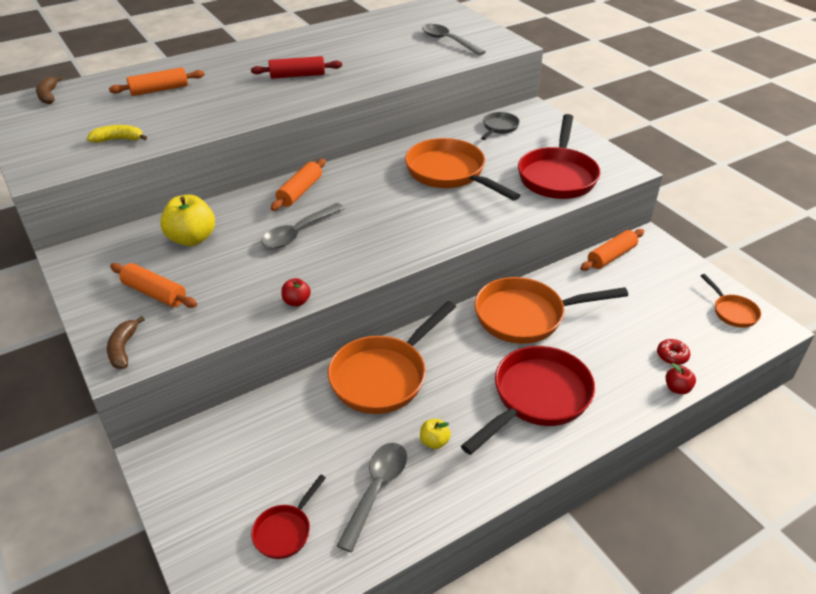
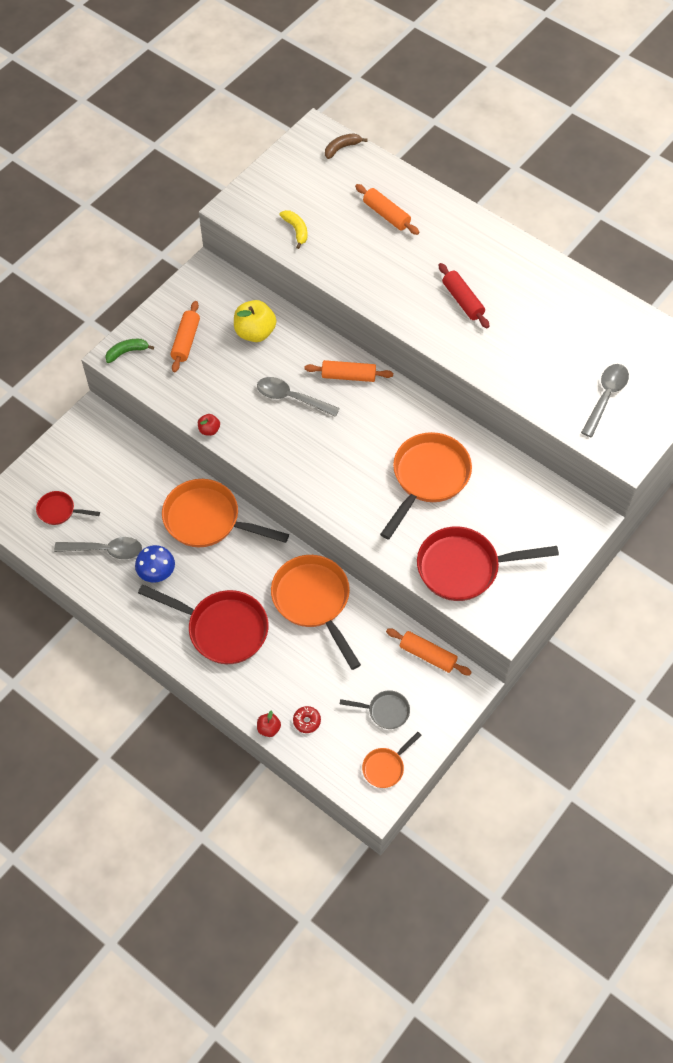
camera: 70 degrees right, 20 degrees up
brown banana [107,316,145,369] -> green banana [105,339,154,363]
yellow apple [420,419,451,449] -> blue mushroom [135,545,175,583]
grey pan [481,112,520,140] -> grey pan moved to [340,690,410,729]

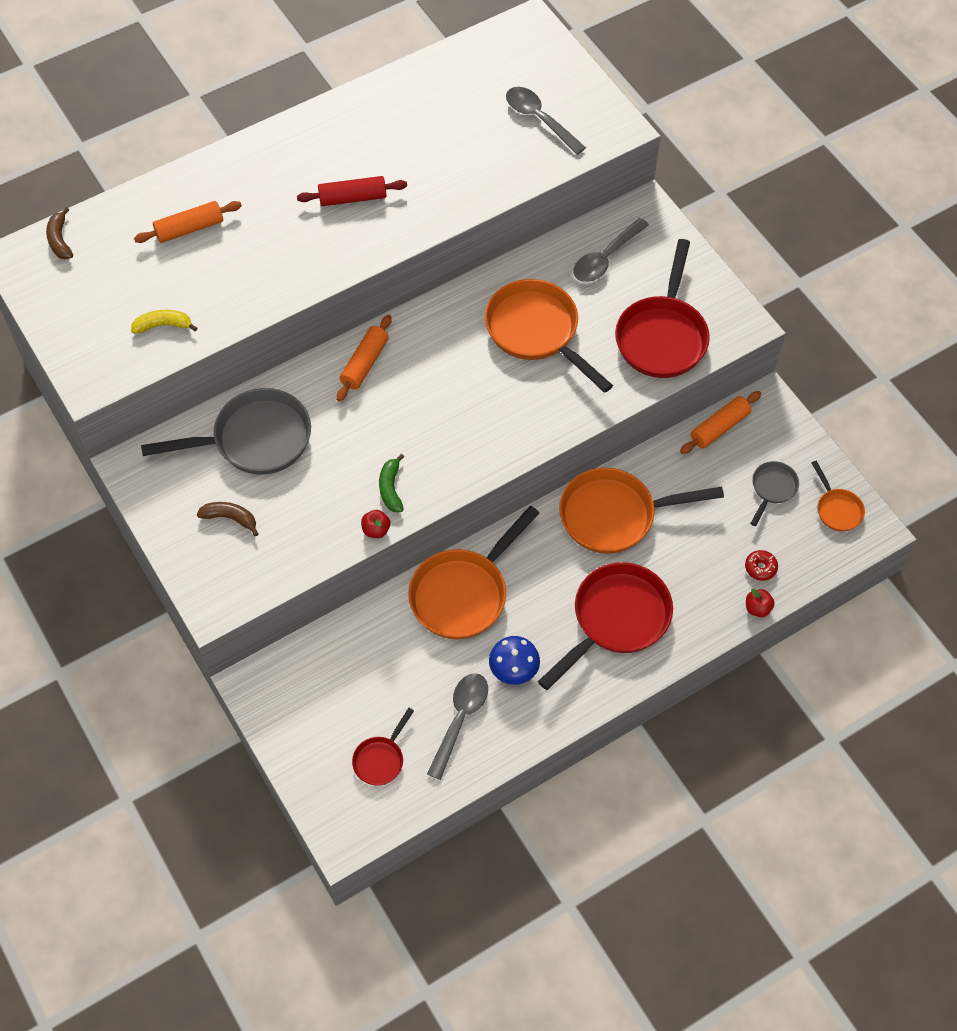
camera: 70 degrees left, 0 degrees up
green banana [105,339,154,363] -> green banana moved to [379,454,404,512]
orange rolling pin [170,301,200,372] -> brown banana [197,502,259,536]
yellow apple [234,300,276,342] -> grey pan [141,388,311,475]
grey spoon [257,377,340,417] -> grey spoon moved to [573,218,649,282]

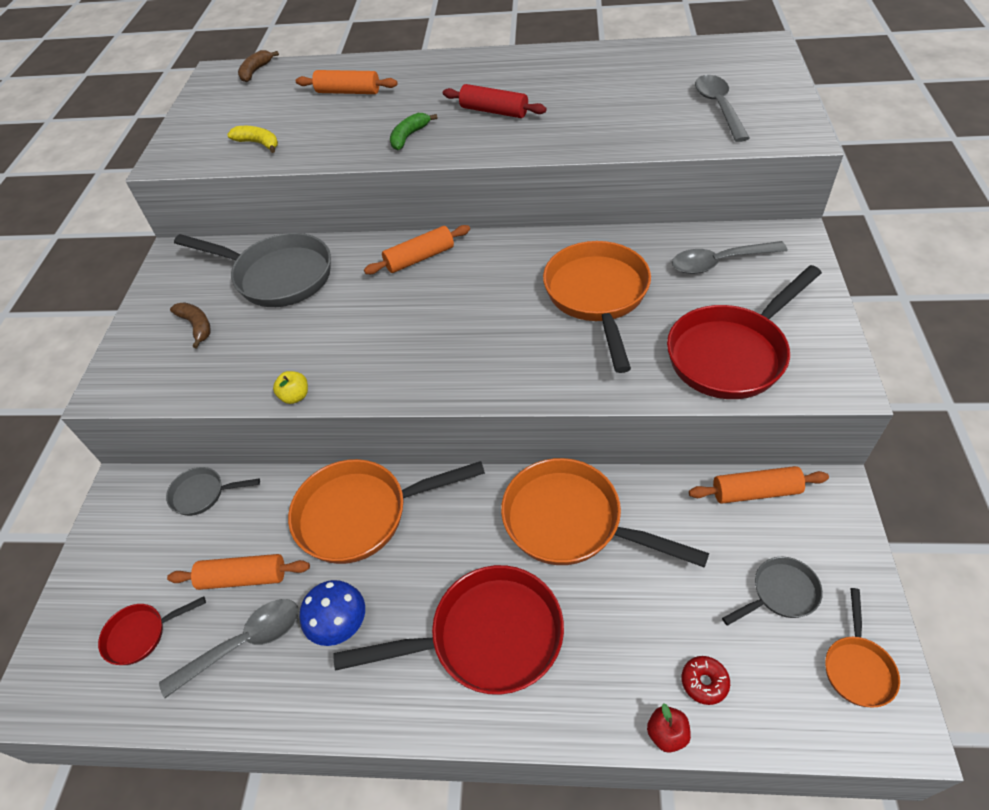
camera: 40 degrees right, 10 degrees down
red apple [361,510,391,538] -> yellow apple [273,371,308,404]
green banana [379,454,404,512] -> green banana moved to [390,113,438,150]
none -> grey pan [166,467,260,516]
none -> orange rolling pin [167,554,310,590]

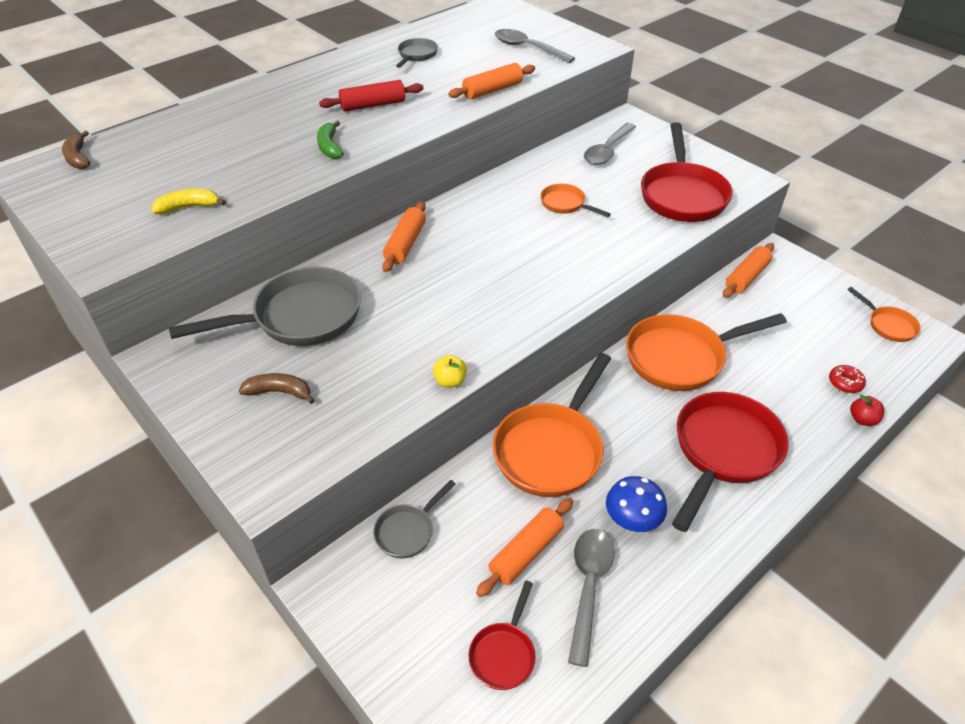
camera: 50 degrees left, 5 degrees down
orange rolling pin [296,70,398,94] -> orange rolling pin moved to [448,63,535,99]
orange pan [543,241,651,373] -> orange pan [540,184,611,217], size x0.50
grey pan [722,557,823,626] -> grey pan moved to [396,38,438,68]

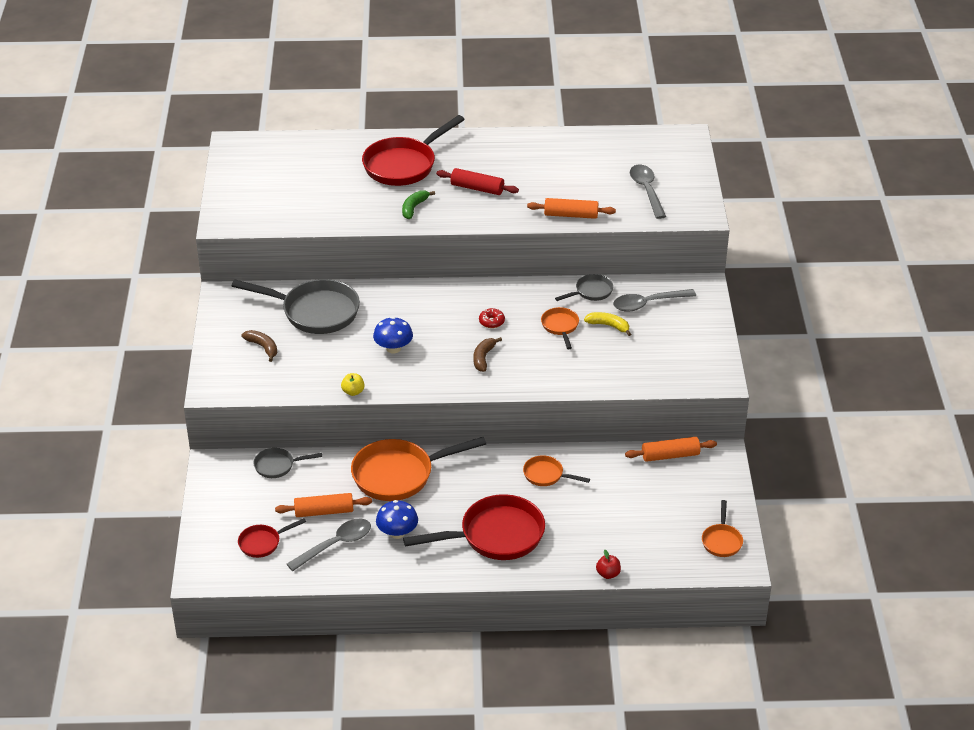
camera: 40 degrees right, 5 degrees down
brown banana [62,131,90,169] -> brown banana moved to [473,337,502,372]
yellow banana [151,189,226,214] -> yellow banana moved to [584,312,631,336]
orange rolling pin [382,202,426,272] -> none
grey pan [396,38,438,68] -> grey pan moved to [555,274,613,301]
orange pan [626,313,787,391] -> orange pan [523,455,590,486], size x0.50
red pan [641,122,733,222] -> red pan moved to [362,115,465,186]
red donut [829,365,866,393] -> red donut moved to [479,308,505,328]
none -> blue mushroom [373,317,413,353]

